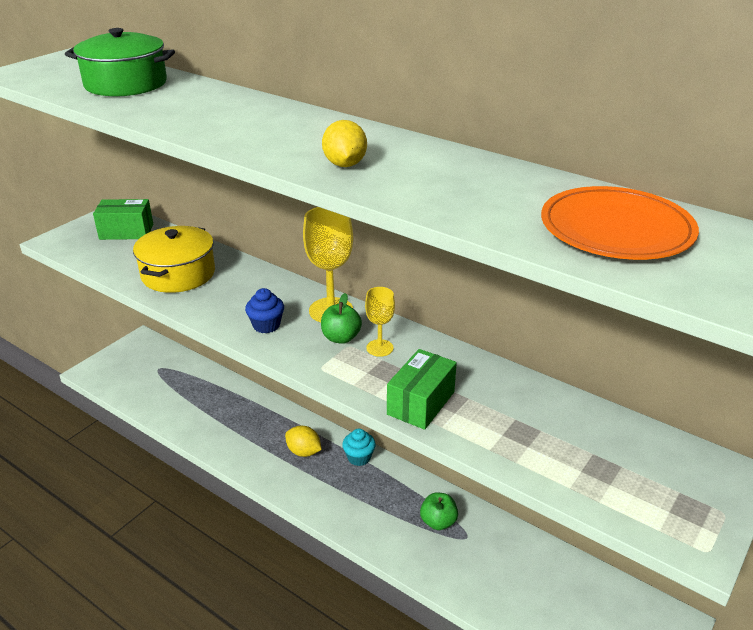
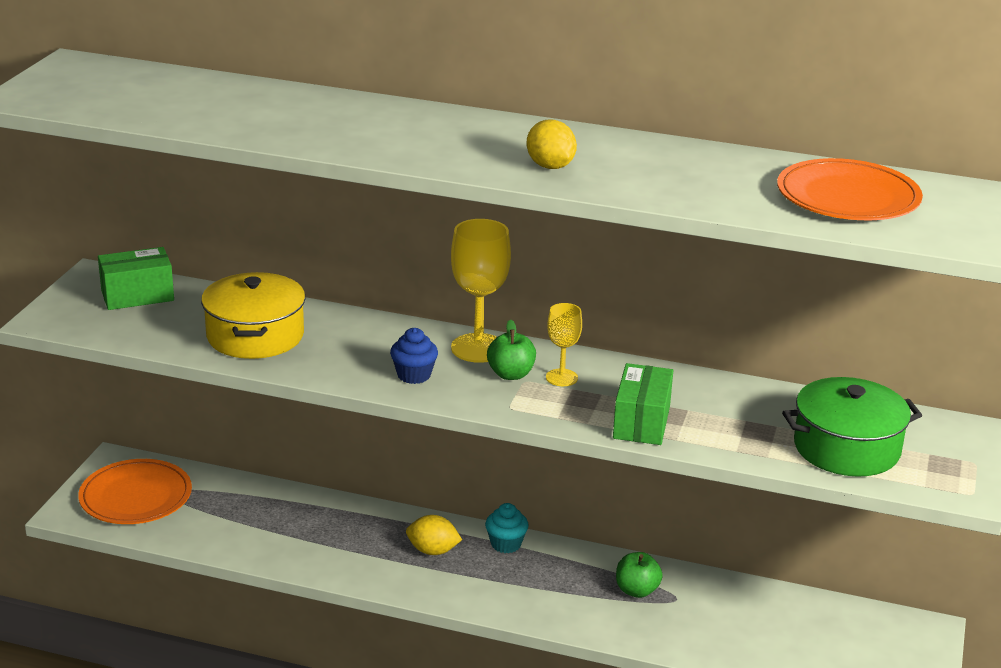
camera: 20 degrees left, 5 degrees down
green pot [65,28,175,96] -> green pot moved to [782,377,922,477]
none -> orange plate [78,459,192,524]

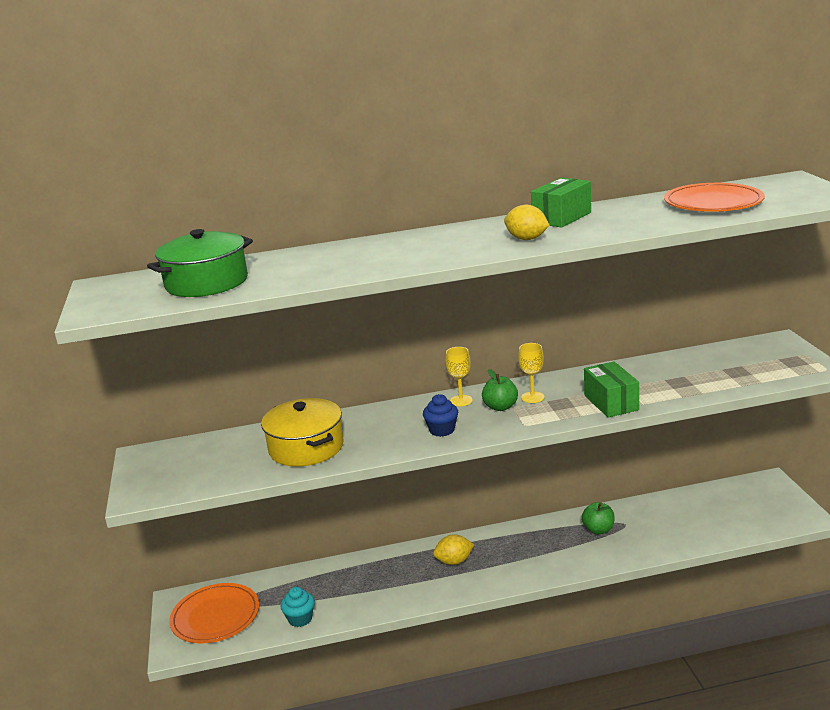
camera: 25 degrees left, 5 degrees down
green box [98,247,174,310] -> green box moved to [531,178,591,228]
yellow goblet [451,219,511,363] -> yellow goblet [446,347,473,406], size x0.57
turquoise cupcake [485,503,529,553] -> turquoise cupcake moved to [281,587,315,627]
green pot [782,377,922,477] -> green pot moved to [147,229,253,297]

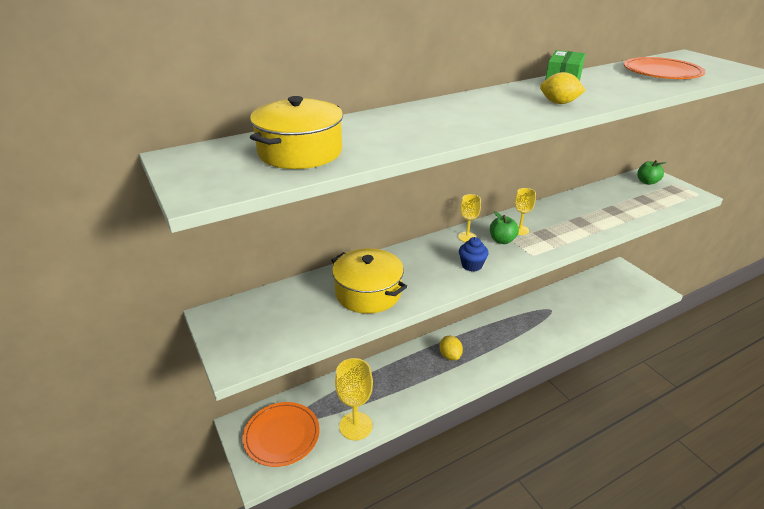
camera: 20 degrees left, 10 degrees up
green pot [147,229,253,297] -> yellow pot [250,96,343,169]
turquoise cupcake [281,587,315,627] -> yellow goblet [335,358,373,440]
yellow lemon [433,535,474,565] -> yellow lemon turned 75 degrees counterclockwise [439,336,463,360]
green apple [582,502,615,534] -> green apple moved to [637,160,667,185]
green box [584,361,639,418] -> none

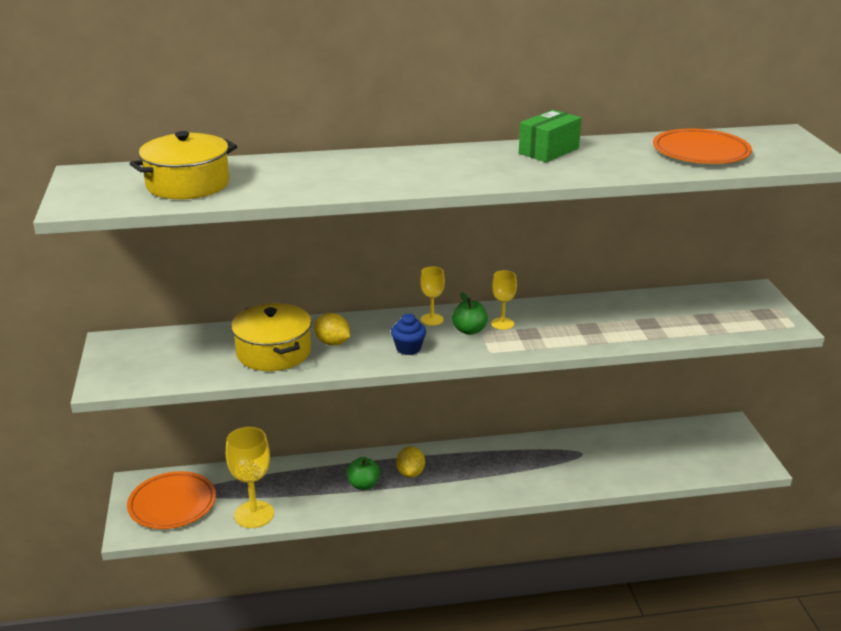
camera: 20 degrees right, 5 degrees down
yellow lemon [540,72,586,104] -> yellow lemon moved to [314,313,350,345]
green apple [637,160,667,185] -> green apple moved to [347,457,380,490]

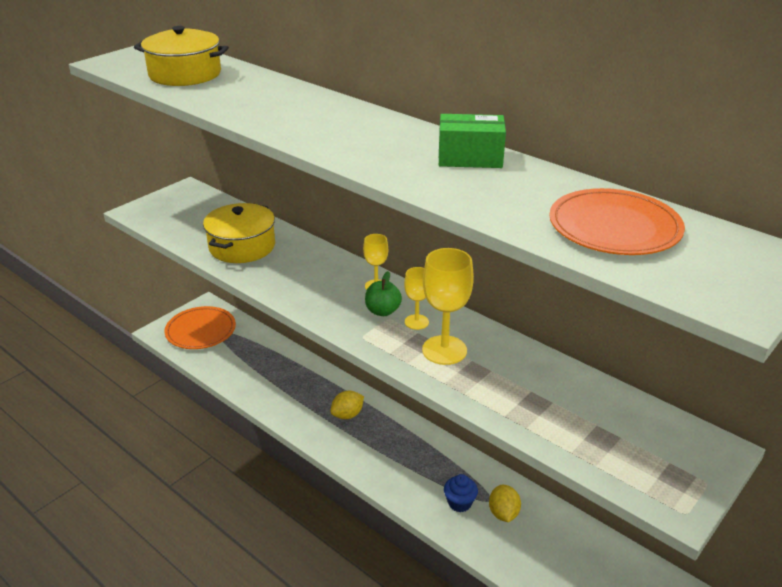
camera: 50 degrees right, 5 degrees up
yellow goblet [226,427,274,528] -> yellow goblet moved to [422,248,474,365]
yellow lemon [314,313,350,345] -> yellow lemon moved to [489,485,521,522]
green apple [347,457,380,490] -> none
blue cupcake [391,314,426,355] -> blue cupcake moved to [444,474,478,512]

